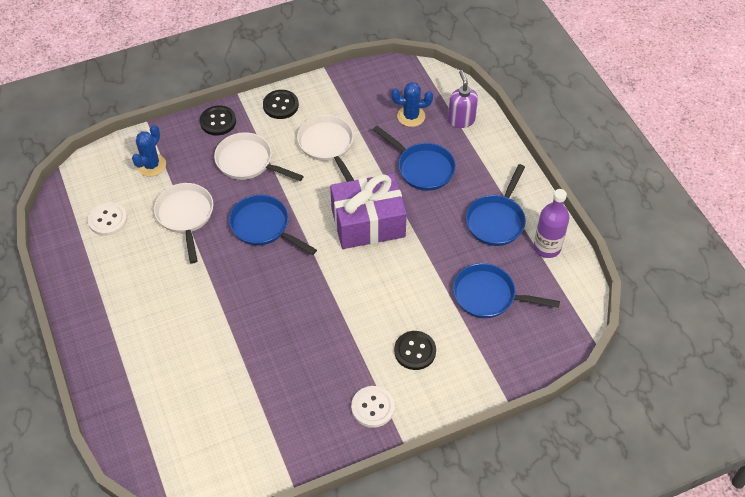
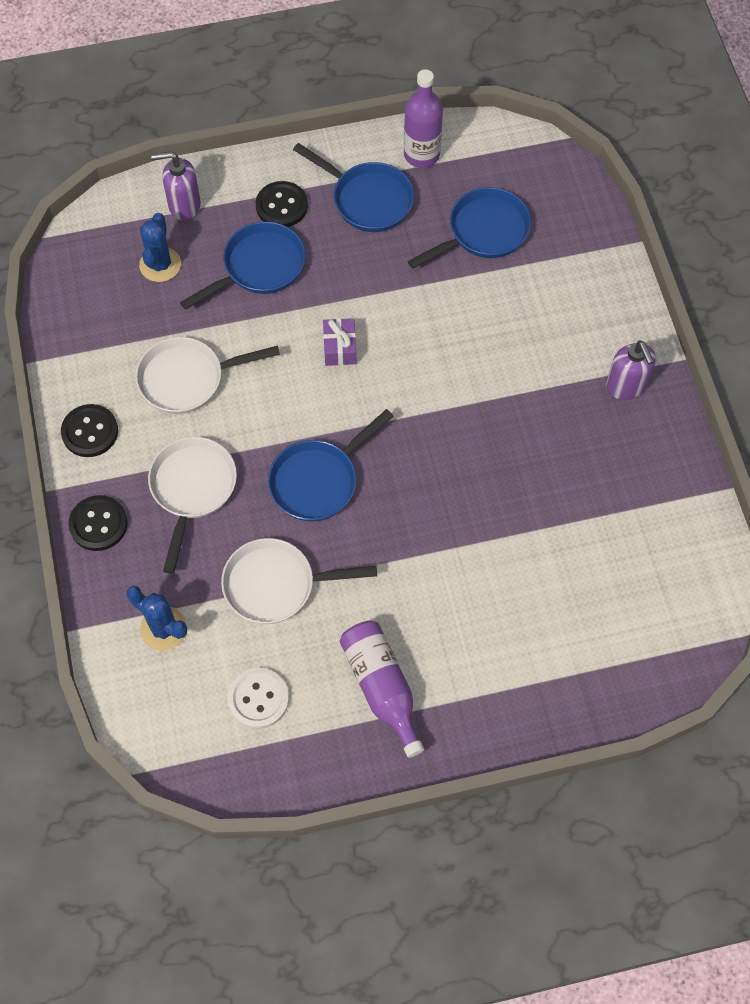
camera: 80 degrees left, 10 degrees up
white pan [214,132,304,181] -> white pan turned 150 degrees clockwise [148,437,237,574]
purple gift [330,173,407,249] -> purple gift [323,318,356,366], size x0.43
white button [351,386,395,428] -> purple soap dispenser [606,340,656,400]
black button [394,331,436,370] -> black button moved to [256,181,308,227]
blue pan [453,263,560,318] -> blue pan turned 150 degrees counterclockwise [408,187,531,269]
none -> purple bottle [340,621,424,758]

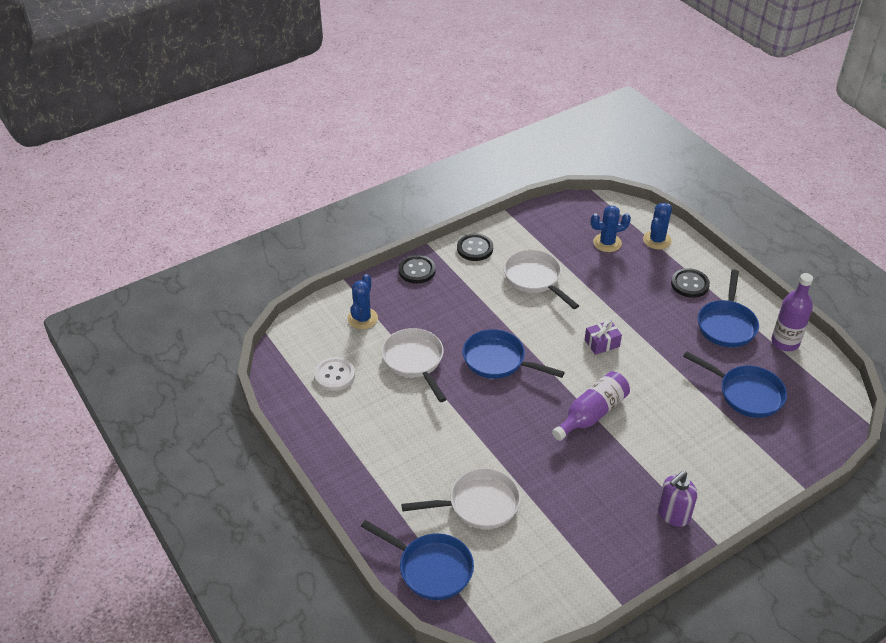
camera: 70 degrees right, 20 degrees down
white pan [148,437,237,574] -> white pan moved to [401,468,521,529]
purple soap dispenser [151,152,201,221] -> blue cactus [643,203,672,250]
blue pan [180,221,306,310] -> blue pan moved to [361,520,474,600]
purple bottle [340,621,424,758] -> purple bottle moved to [552,371,630,441]

